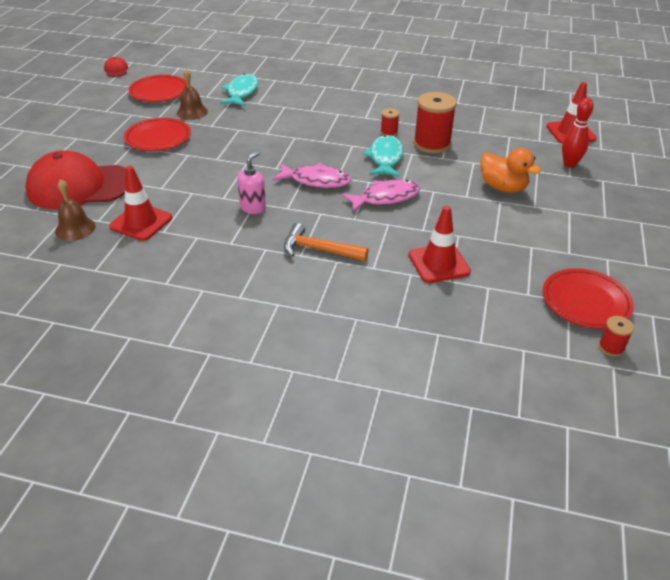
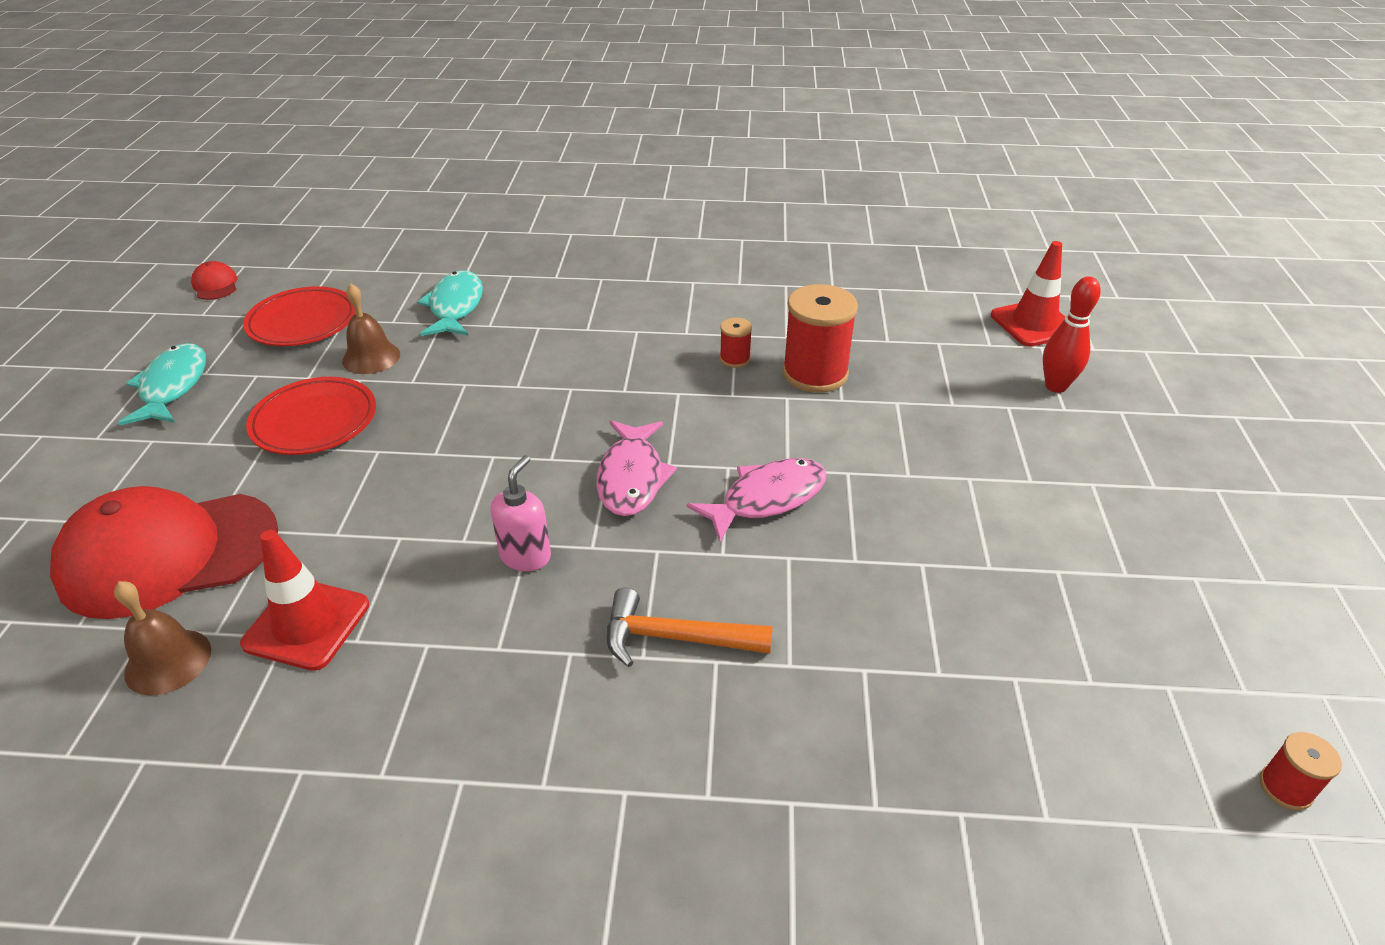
camera: 10 degrees left, 0 degrees up
pink fish [272,163,351,188] -> pink fish turned 90 degrees clockwise [596,420,677,516]
turquoise fish [363,135,403,177] -> turquoise fish moved to [118,343,206,425]
red traffic cone [409,206,471,283] -> none
orange duck [481,148,541,193] -> none
red plate [543,268,634,329] -> none

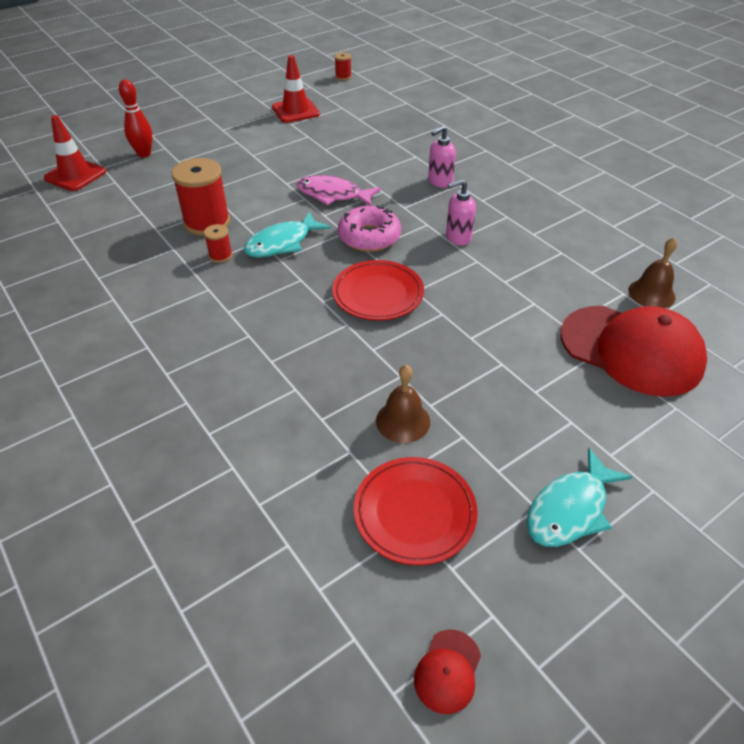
camera: 130 degrees left, 5 degrees up
red traffic cone [240,530,369,671] -> red traffic cone moved to [272,55,320,123]
red plate [246,377,376,455] -> red plate moved to [332,260,424,320]
turquoise fish [418,270,483,336] -> turquoise fish moved to [244,212,331,258]
pink fish [596,420,677,516] -> pink donut [338,205,401,252]
orange hammer [607,588,773,667] -> pink soap dispenser [428,126,456,188]

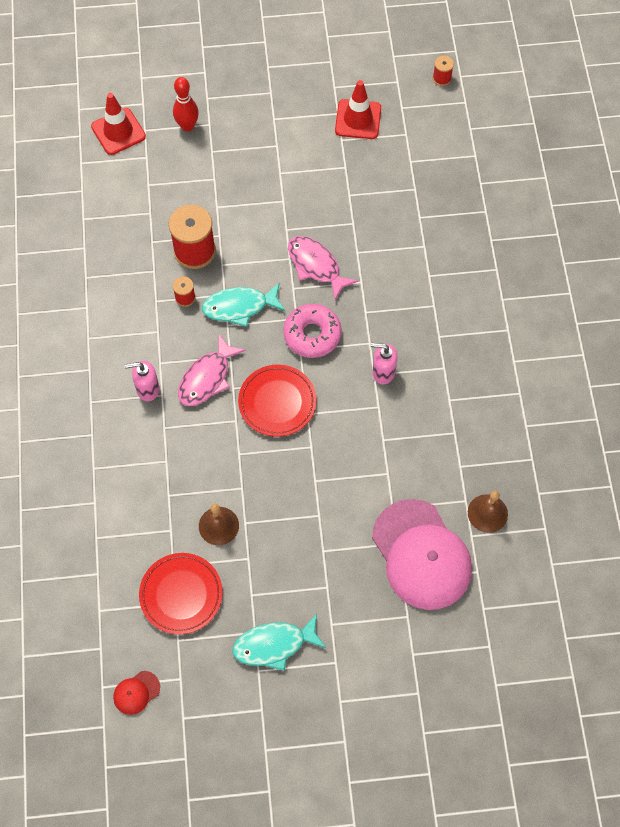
camera: 30 degrees right, 20 degrees up
pink soap dispenser [428,126,456,188] -> pink soap dispenser moved to [124,361,159,401]
red cap [560,306,707,397] -> pink cap [372,499,472,610]
none -> pink fish [178,334,246,406]

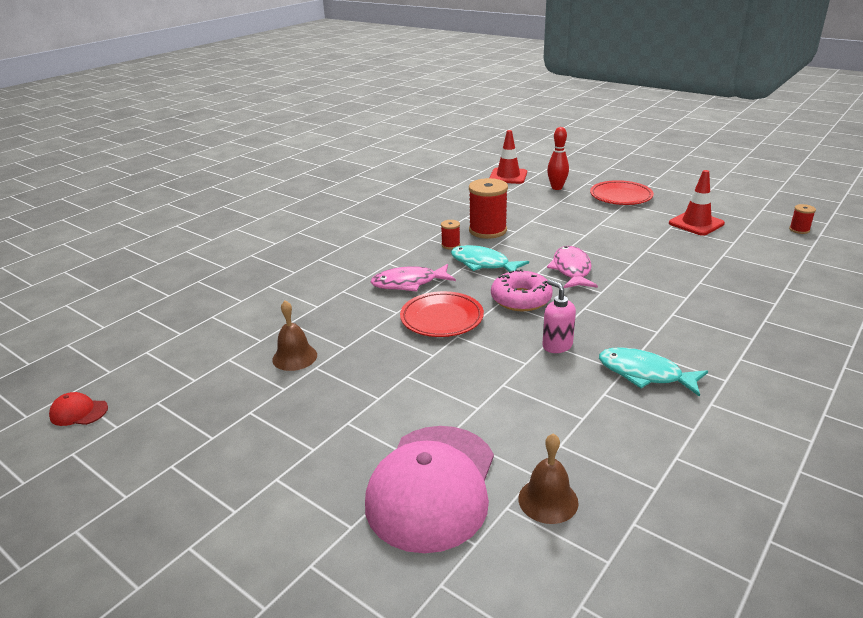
camera: 45 degrees right, 35 degrees down
pink soap dispenser [124,361,159,401] -> none
red plate [139,553,223,635] -> red plate moved to [590,180,654,205]
turquoise fish [232,614,326,671] -> turquoise fish moved to [599,347,708,397]

